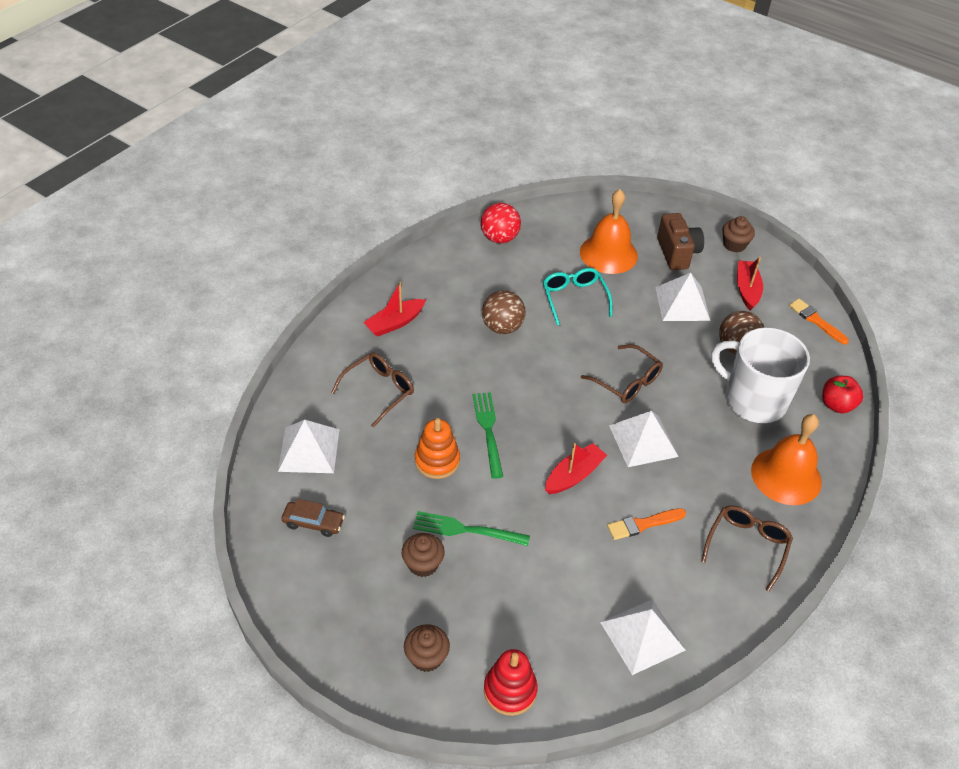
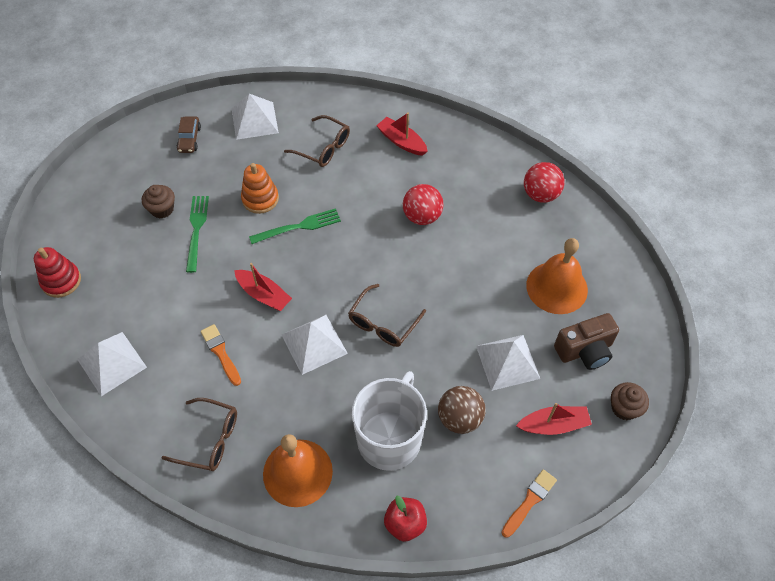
camera: 80 degrees right, 10 degrees up
brown cupcake [404,624,450,672] -> none
brown ball [482,290,526,334] -> red ball [403,184,444,225]
turquoise glasses [543,268,612,325] -> none

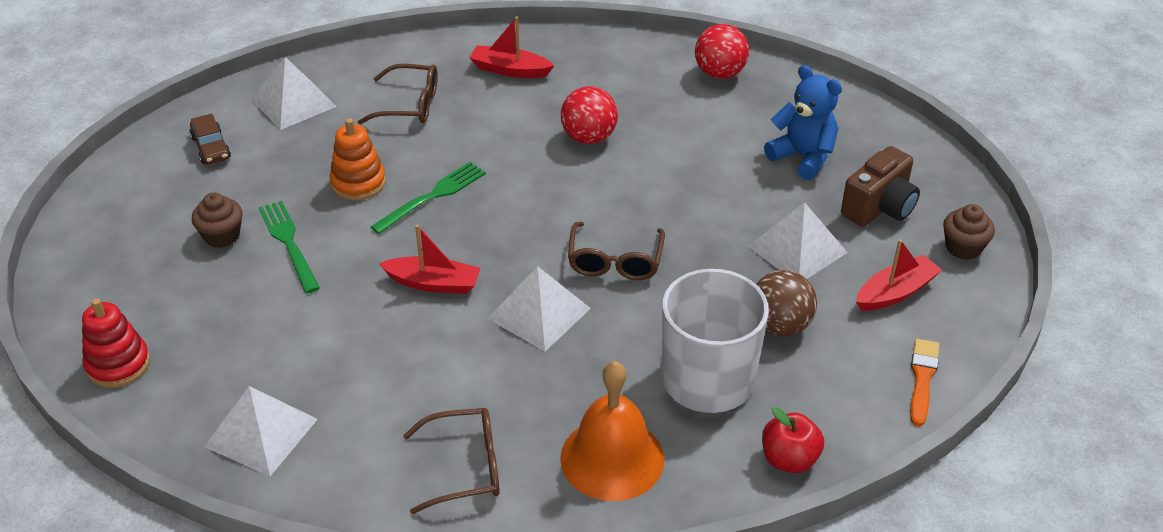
camera: 25 degrees left, 15 degrees down
orange brush [201,324,241,386] -> none
orange bell [526,238,588,314] -> blue teddy bear [764,65,842,180]

